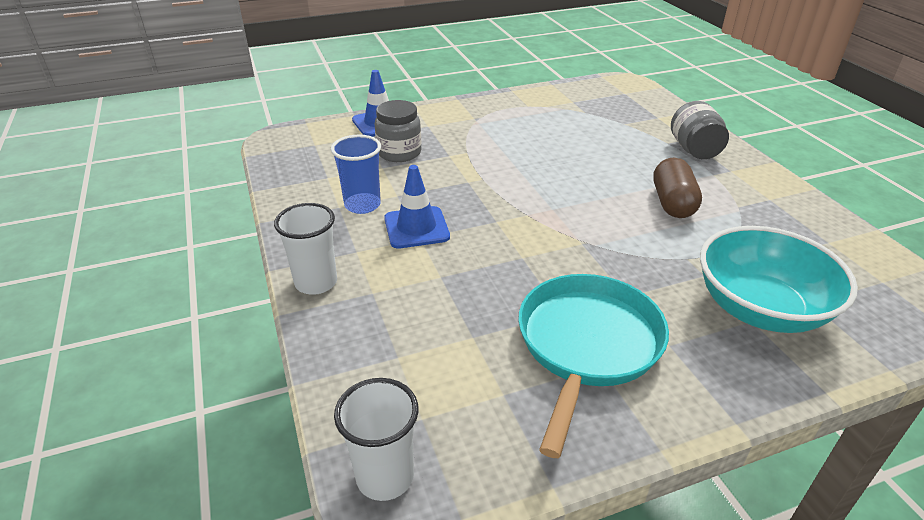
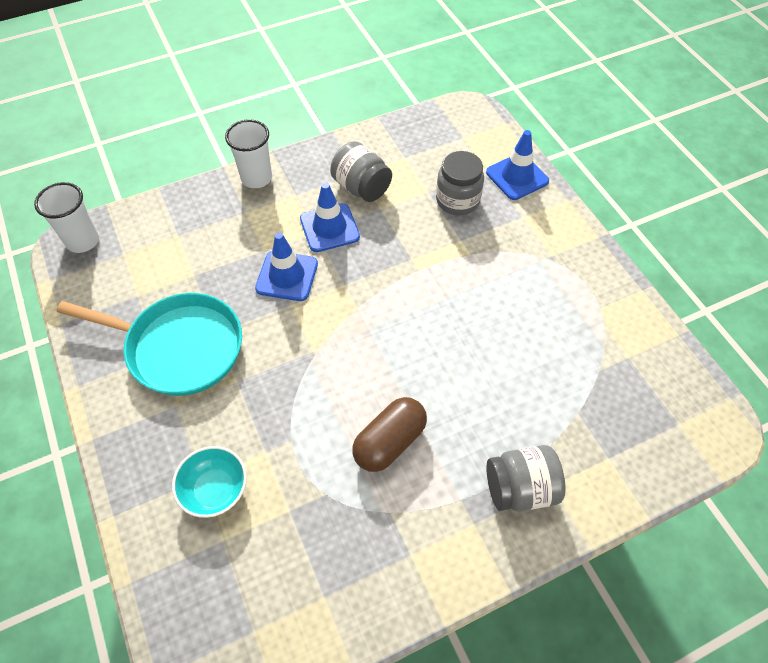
camera: 85 degrees right, 20 degrees up
blue cup [331,135,381,214] -> grey jar [330,141,392,202]
brown capsule [653,158,702,218] -> brown capsule turned 45 degrees counterclockwise [352,397,427,472]
turquoise bowl [700,226,858,333] -> turquoise bowl [172,446,247,518], size x0.55
none -> blue traffic cone [255,232,318,301]

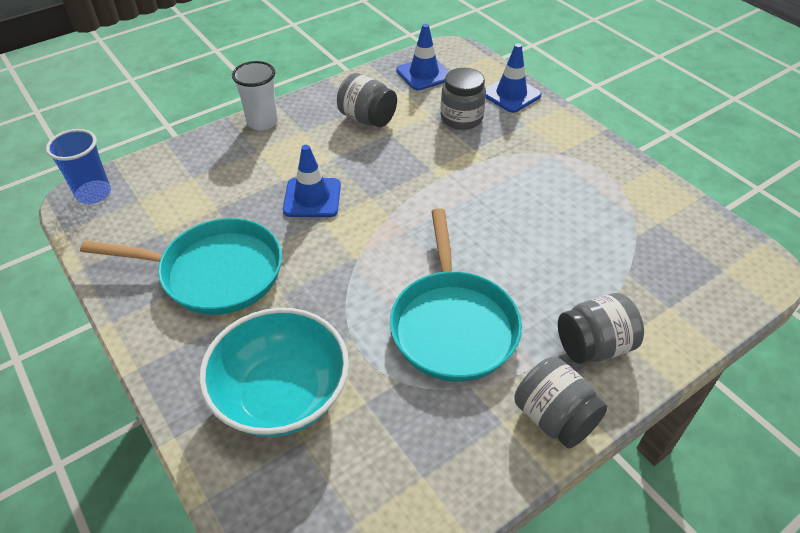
camera: 10 degrees left, 10 degrees down
white cup [34,182,99,253] -> blue cup [46,129,111,204]
turquoise bowl [172,446,247,518] -> turquoise bowl [199,308,349,437], size x1.81
blue traffic cone [300,183,360,252] -> blue traffic cone moved to [396,24,449,91]
brown capsule [352,397,427,472] -> turquoise pan [390,208,522,382]
none -> grey jar [515,357,608,449]

